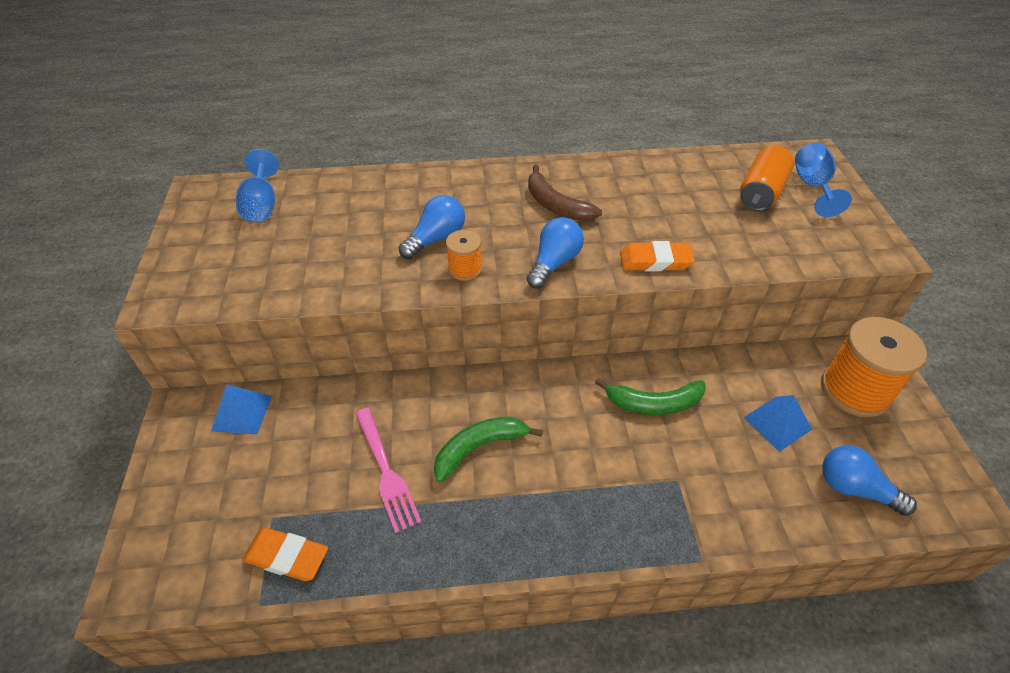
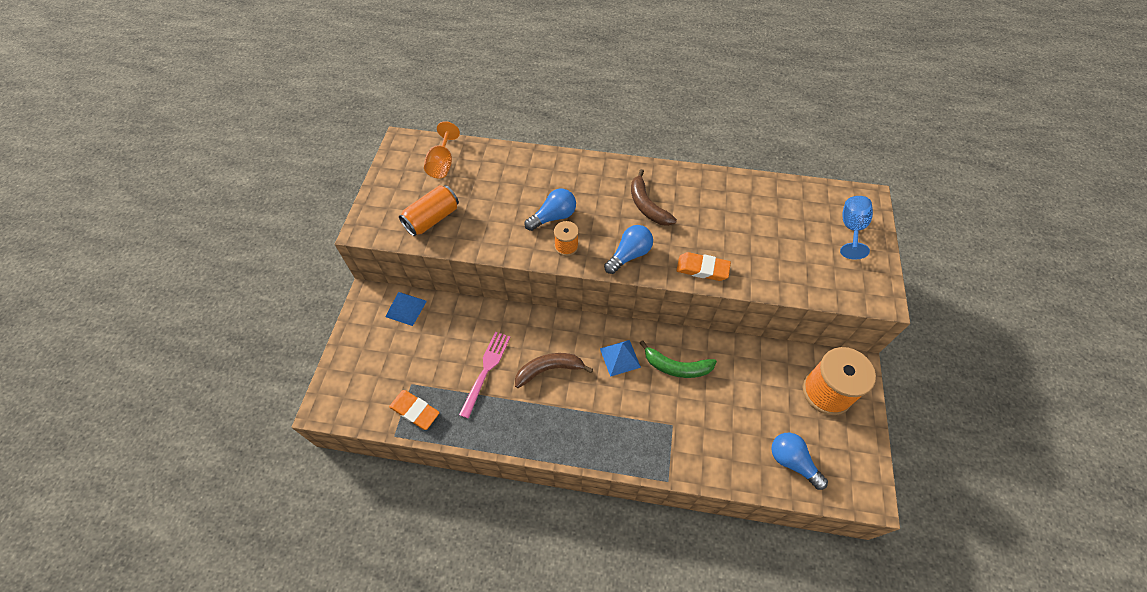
camera: 15 degrees right, 10 degrees up
blue goblet [236,149,279,222] -> orange goblet [424,121,460,179]
pink fork [355,408,421,533] -> pink fork turned 150 degrees counterclockwise [459,332,511,418]
green banana [434,417,543,483] -> brown banana [515,353,593,388]
orange can [740,146,794,211] -> orange can moved to [399,185,459,236]
blue pyramid [743,395,812,452] -> blue pyramid moved to [600,340,641,377]

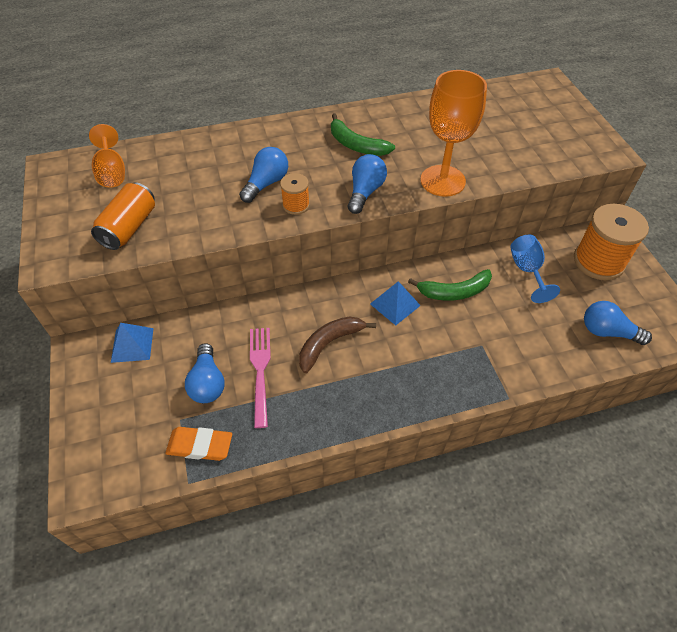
camera: 25 degrees left, 5 degrees down
brown banana [631,169,677,226] -> green banana [331,113,395,156]
orange eraser [676,252,731,281] -> orange goblet [420,70,487,197]
blue goblet [840,196,873,260] -> blue goblet moved to [510,234,560,303]
none -> blue light bulb [185,343,225,403]

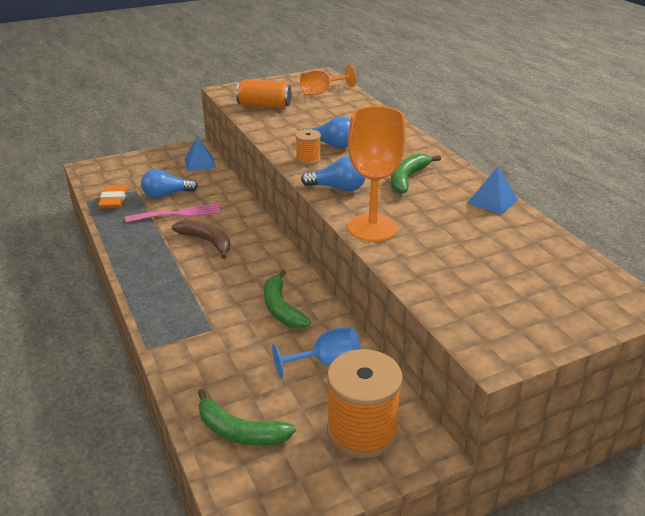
camera: 80 degrees right, 20 degrees down
blue pyramid [370,281,421,325] -> blue pyramid moved to [467,167,518,215]
blue light bulb [584,301,652,345] -> green banana [198,389,296,446]

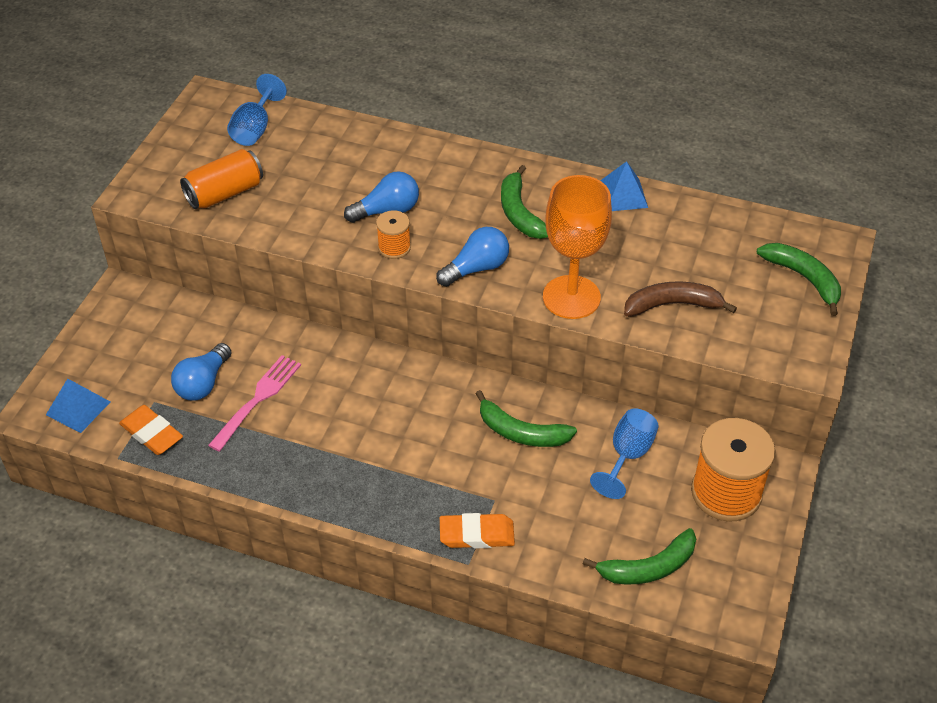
camera: 45 degrees left, 15 degrees up
brown banana [171,219,230,259] -> brown banana moved to [624,281,737,317]
blue pyramid [185,137,216,171] -> blue pyramid moved to [46,378,110,433]
orange goblet [300,65,357,95] -> blue goblet [227,74,287,146]
none -> orange eraser [440,513,515,548]
none -> green banana [757,243,841,316]

